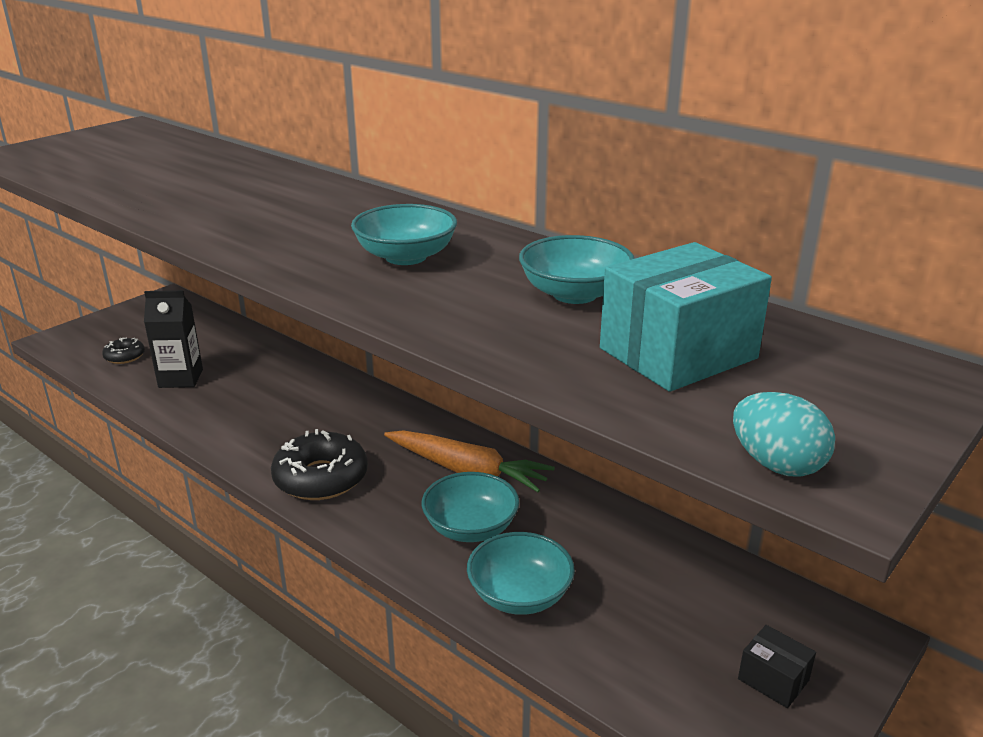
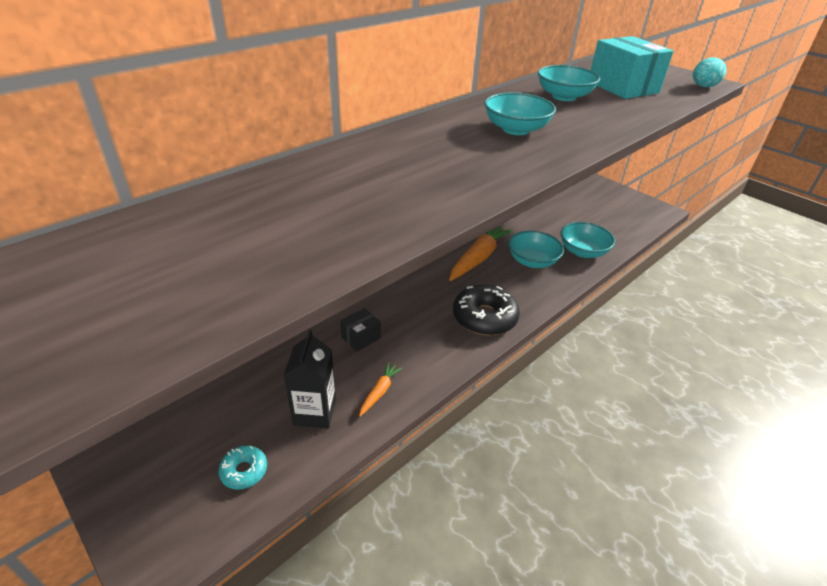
camera: 85 degrees left, 10 degrees up
black donut [102,337,145,364] -> turquoise donut [218,445,267,490]
black box [738,625,816,708] -> black box moved to [340,308,381,351]
none -> orange carrot [359,362,402,417]

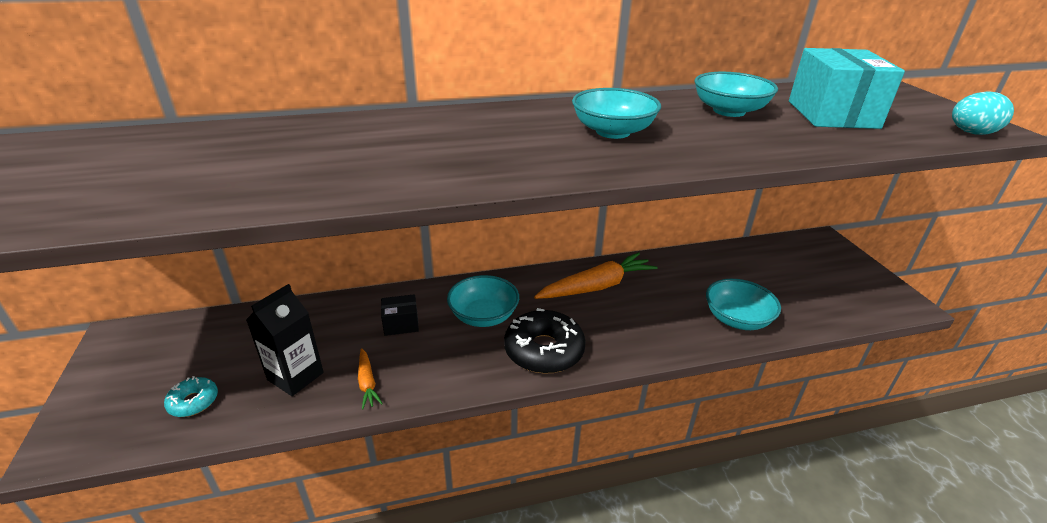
camera: 30 degrees right, 5 degrees down
orange carrot [359,362,402,417] -> orange carrot turned 105 degrees clockwise [358,348,383,409]
turquoise bowl [508,231,564,268] -> turquoise bowl moved to [447,275,519,327]

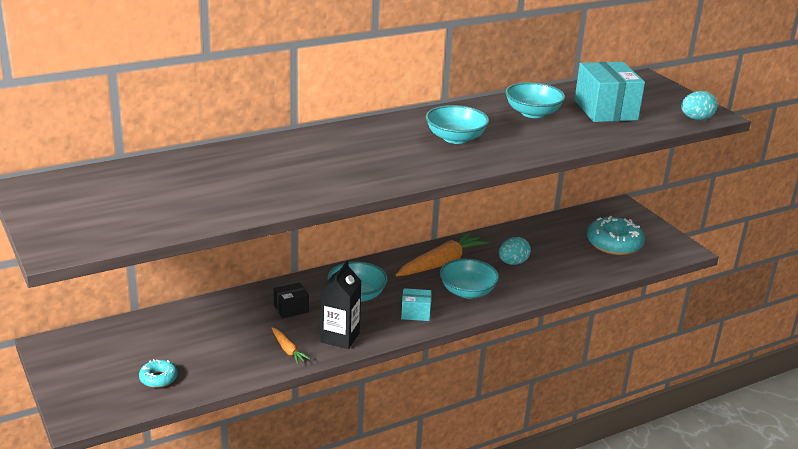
camera: 15 degrees left, 5 degrees down
black carton [246,284,324,396] -> black carton moved to [320,261,362,349]
black donut [504,308,586,374] -> turquoise box [401,288,431,321]
turquoise bowl [706,279,781,330] -> turquoise bowl moved to [440,259,499,299]
none -> turquoise egg [499,237,531,265]
none -> turquoise donut [587,216,645,255]

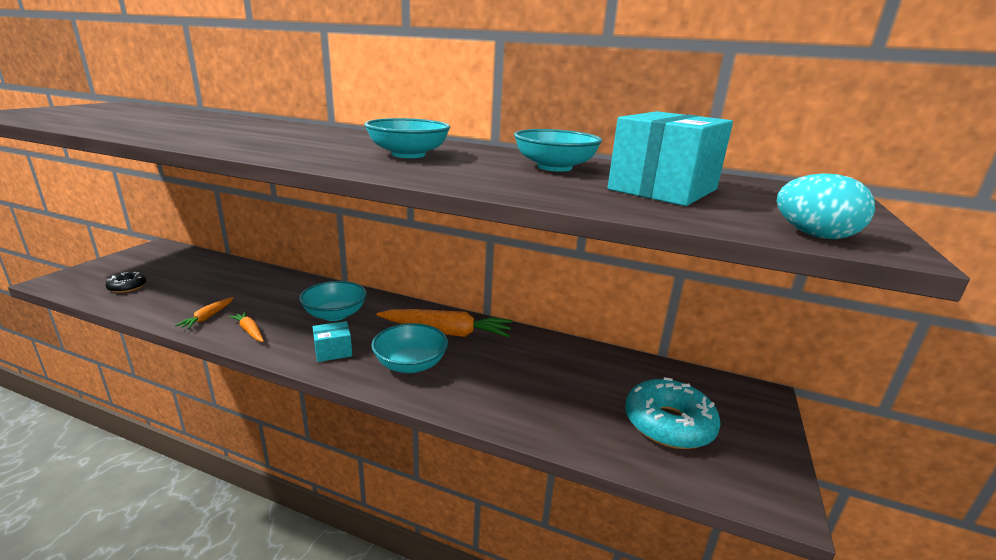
camera: 50 degrees right, 5 degrees down
turquoise donut [139,359,178,388] -> black donut [105,272,146,293]
black box [274,282,309,318] -> none
black carton [320,261,362,349] -> orange carrot [229,311,264,342]
turquoise box [401,288,431,321] -> turquoise box turned 75 degrees counterclockwise [312,321,352,362]
turquoise egg [499,237,531,265] -> none

